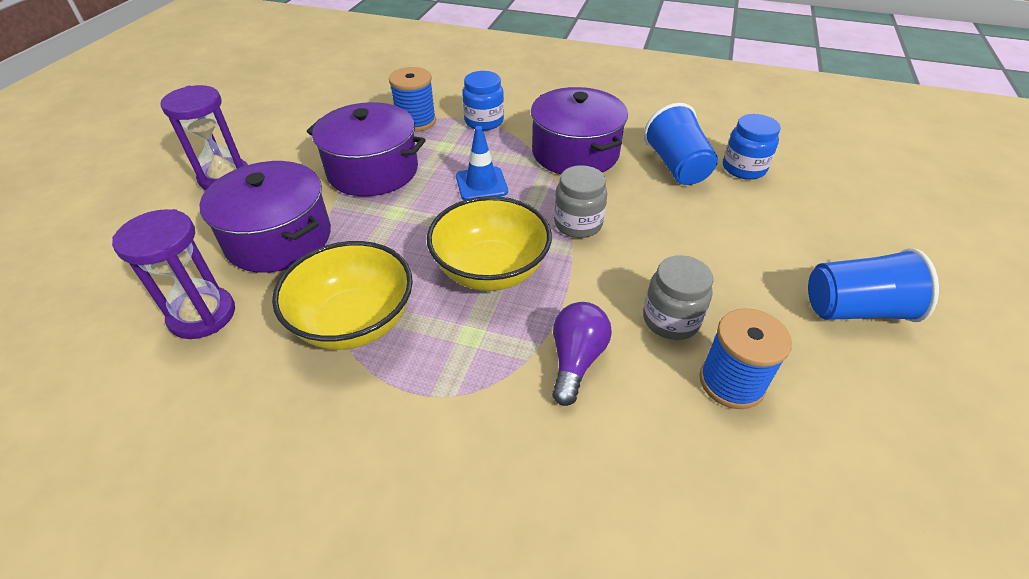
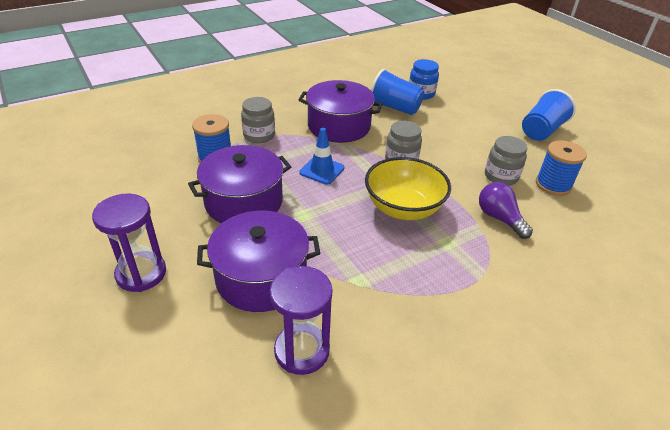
camera: 50 degrees left, 5 degrees down
yellow bowl [272,241,413,350] -> none
blue jar [462,71,504,130] -> grey jar [241,97,275,143]

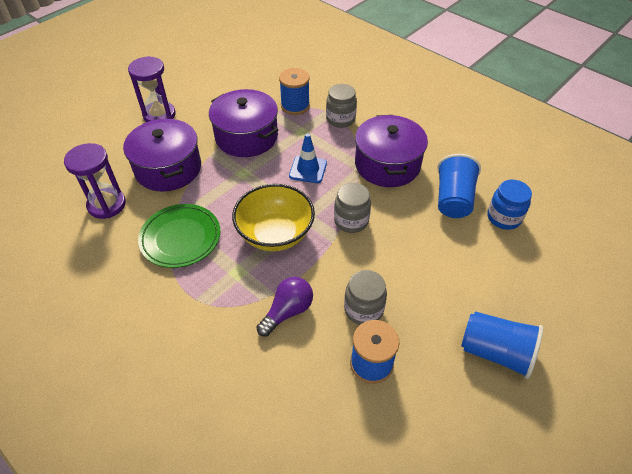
camera: 75 degrees right, 10 degrees up
none -> green plate [138,204,220,268]

